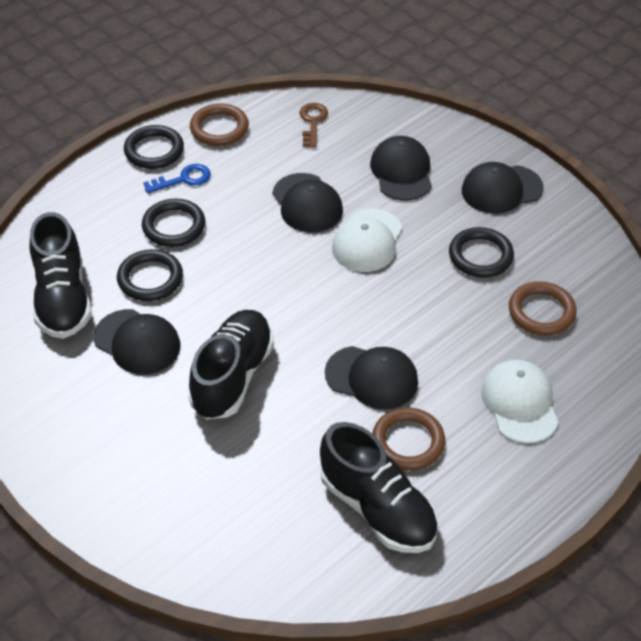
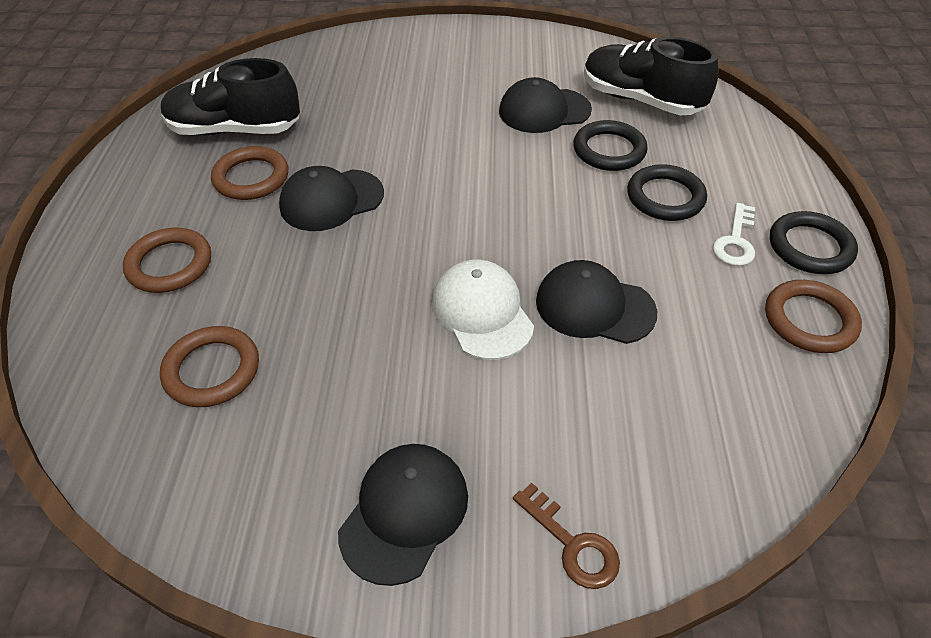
camera: 135 degrees right, 0 degrees up
blue key [143,164,211,193] -> white key [712,203,755,266]
black shoe [188,310,274,419] -> none
brown key [300,103,328,148] -> brown key moved to [513,483,620,589]
black cap [370,136,432,200] -> none
black ring [449,227,514,278] -> none
white cap [481,360,559,443] -> brown ring [123,228,211,293]

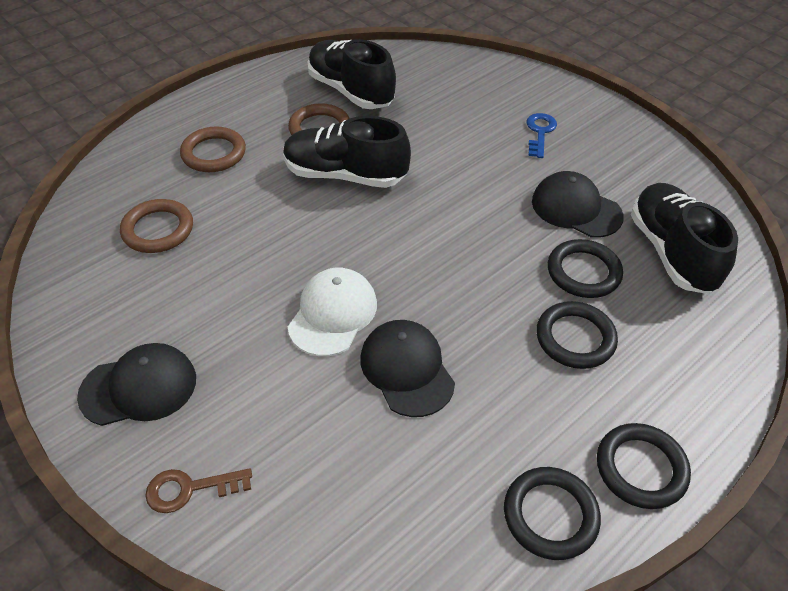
camera: 45 degrees right, 0 degrees up
black cap [279,166,384,231] -> black shoe [283,116,411,188]
brown key [513,483,620,589] -> brown key turned 75 degrees clockwise [145,468,252,513]
white key [712,203,755,266] -> none
brown ring [765,280,862,353] -> black ring [504,467,601,560]
none -> blue key [527,113,557,158]

